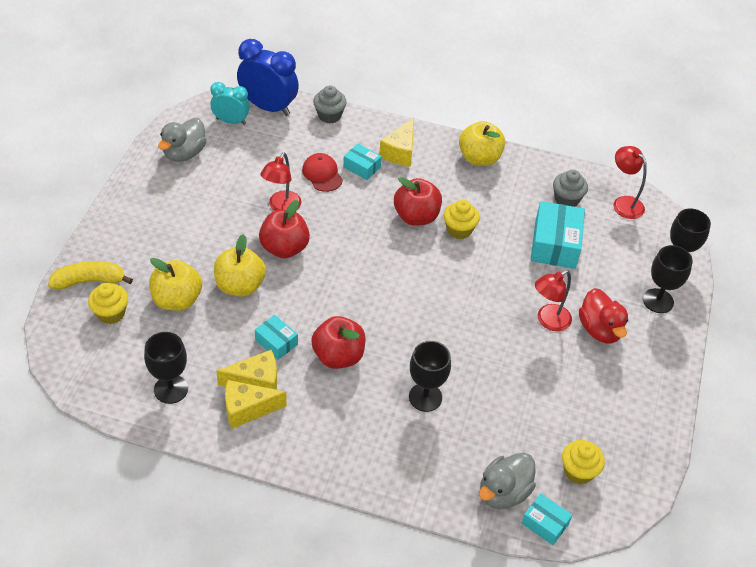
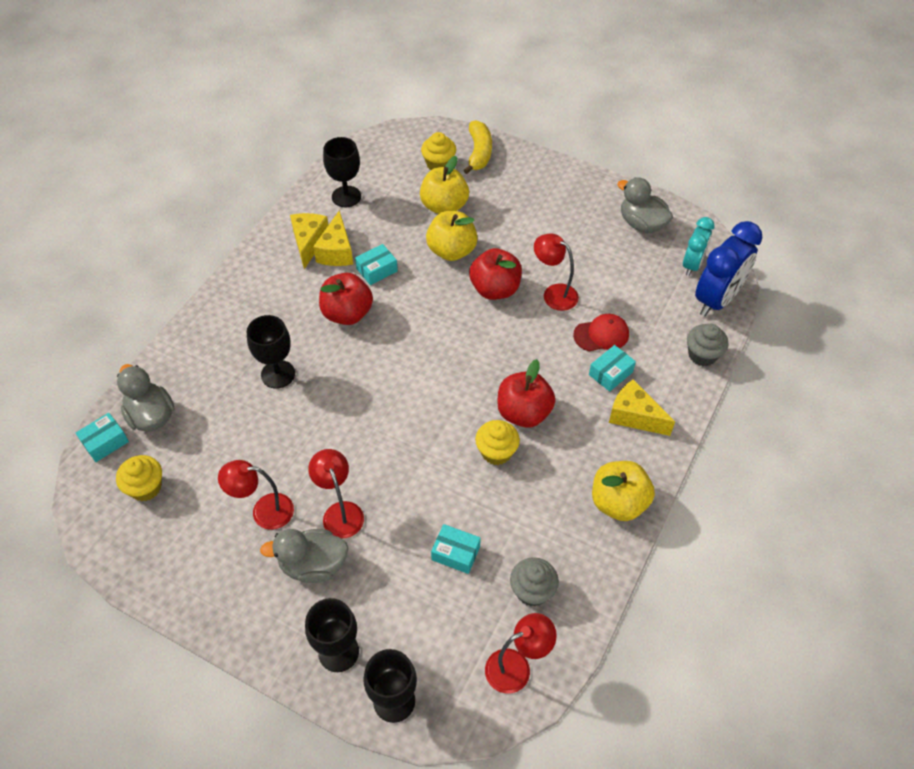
camera: 105 degrees right, 5 degrees up
turquoise box [531,201,585,269] -> turquoise box [431,524,481,574], size x0.56
red duck [579,288,628,344] -> grey duck [260,529,348,583]
none -> red lamp [218,460,294,530]

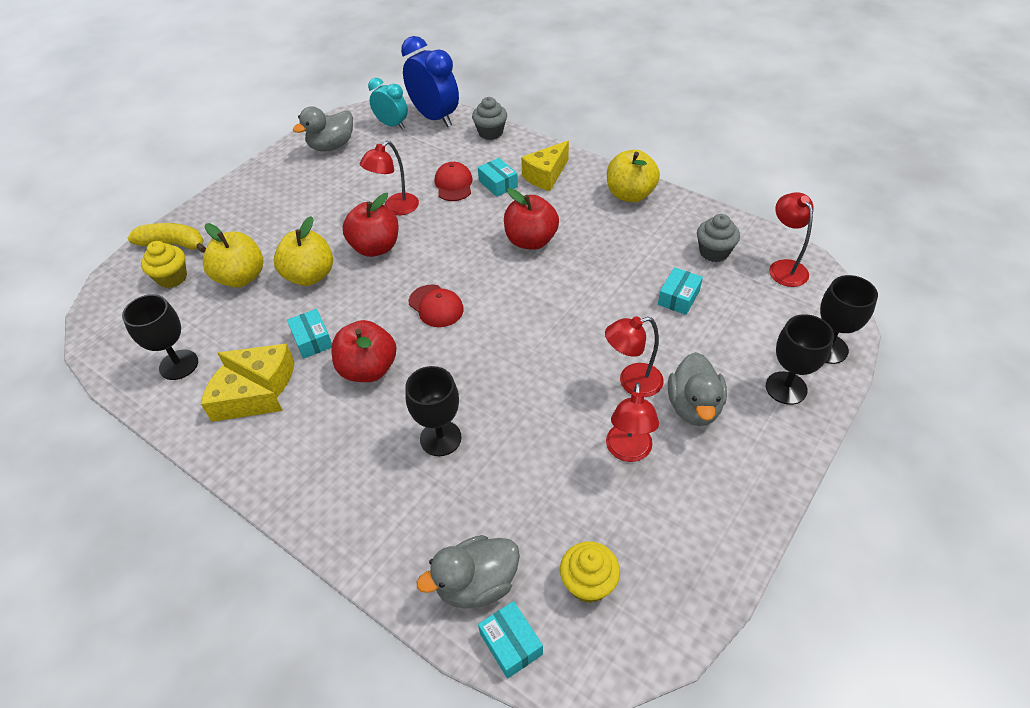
camera: 80 degrees left, 5 degrees down
yellow cupcake [475,420,520,465] -> none
none -> red cap [409,284,464,327]

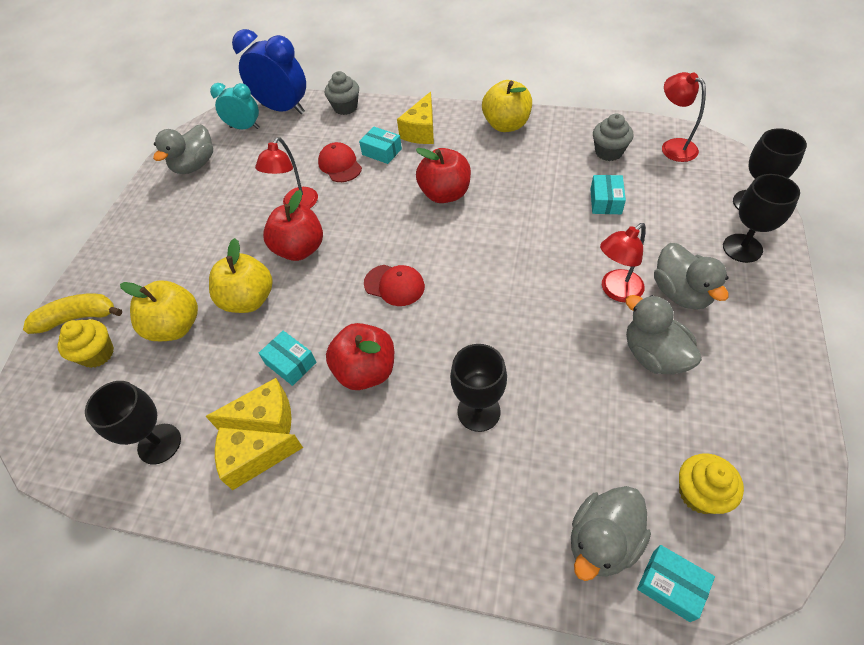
camera: 20 degrees left, 5 degrees up
red lamp [606,382,659,462] -> grey duck [625,295,702,374]

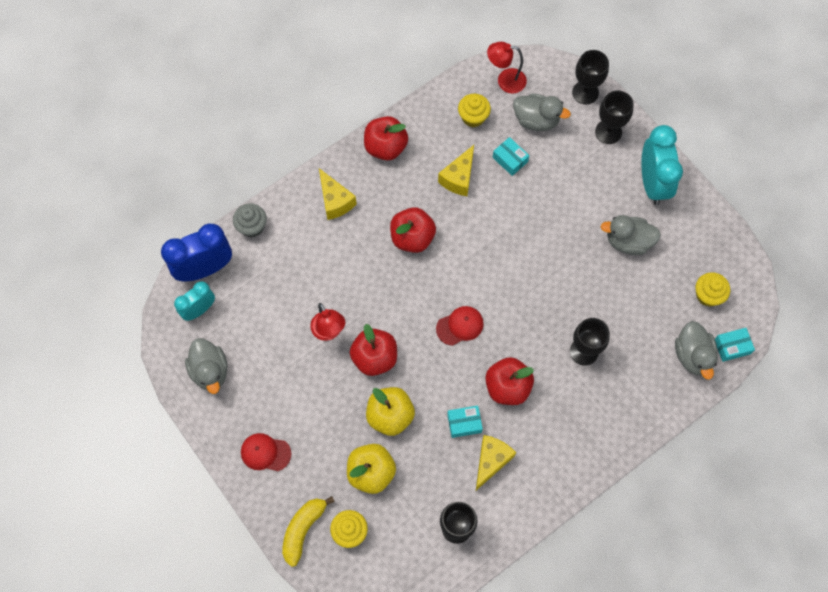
camera: 55 degrees left, 15 degrees up
yellow cheese [215,427,303,490] -> yellow cheese moved to [438,145,474,196]
red cap [318,142,362,182] -> red cap moved to [241,433,291,471]
turquoise box [359,127,402,164] -> none
yellow apple [482,80,532,132] -> red apple [364,116,408,160]
grey cupcake [593,113,634,161] -> yellow cupcake [458,94,491,127]
red lamp [600,223,646,302] -> none
grey duck [654,243,729,310] -> grey duck moved to [513,94,571,131]
none -> turquoise clock [641,125,683,205]

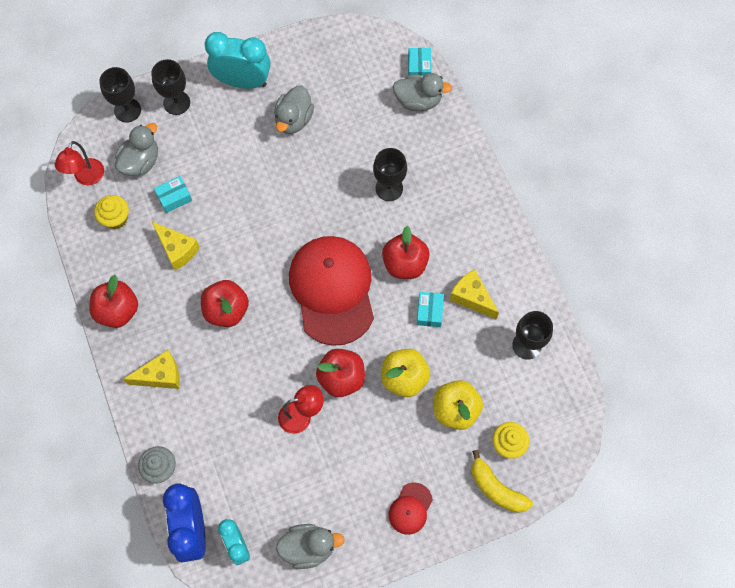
camera: 75 degrees left, 0 degrees up
red cap [436,306,484,346] -> red cap [289,236,374,346], size x2.33
yellow cupcake [695,272,730,307] -> none

